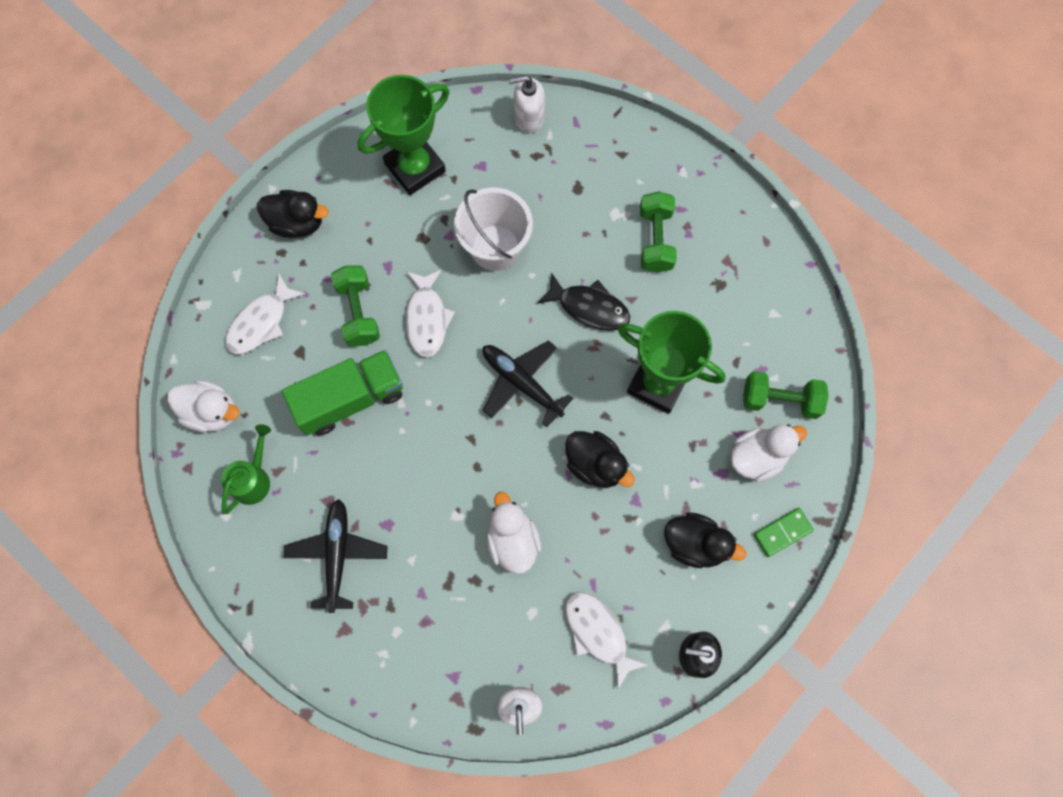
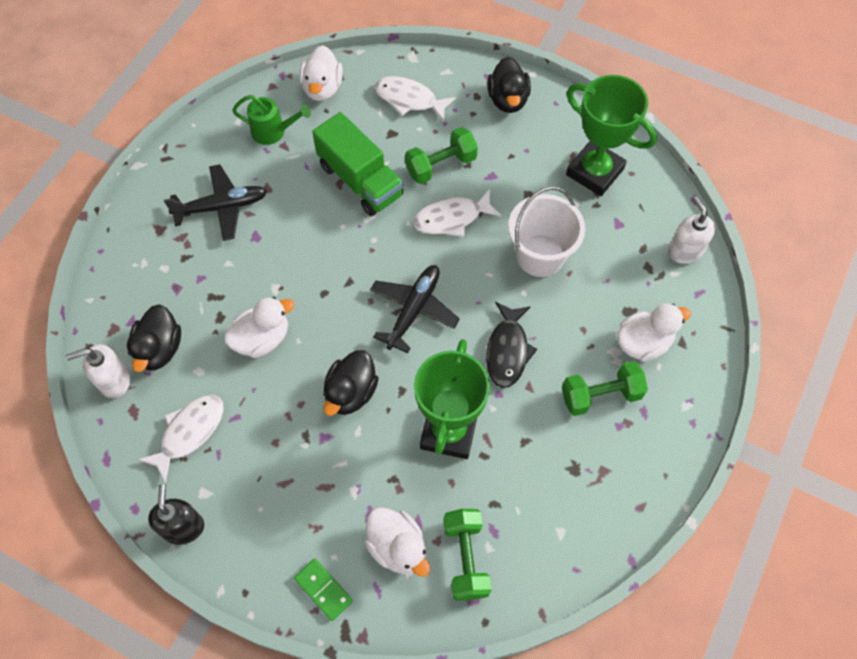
camera: 75 degrees right, 10 degrees down
black duck [664,512,746,568] -> black duck moved to [127,304,181,372]
none -> white duck [617,304,691,362]

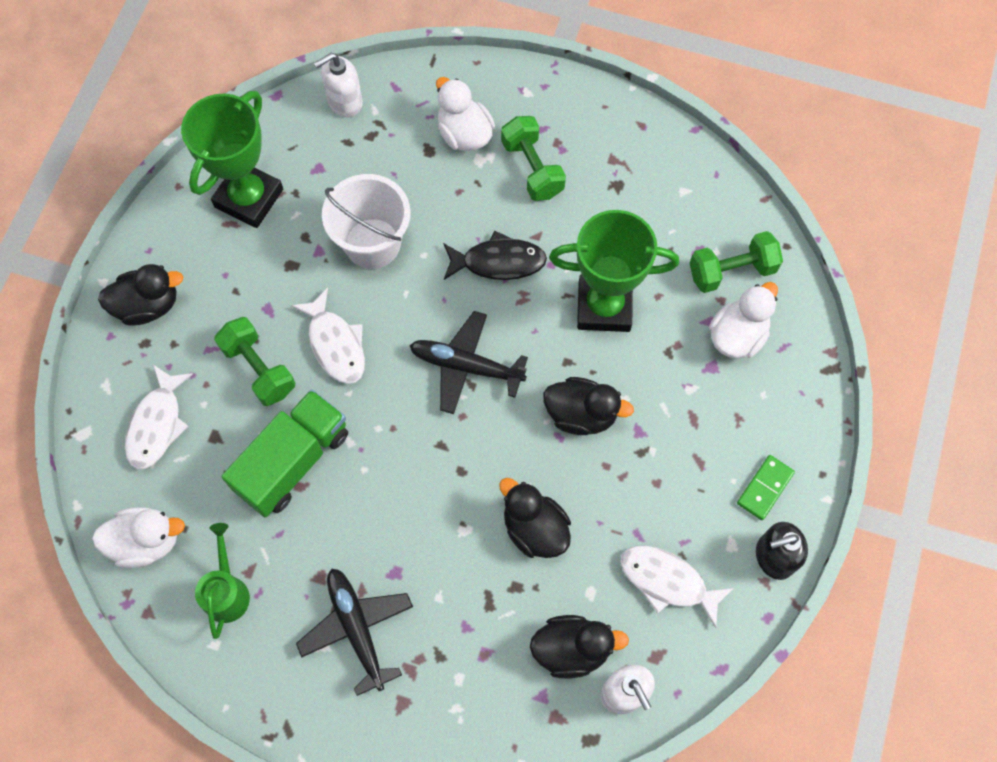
camera: 100 degrees left, 5 degrees up
white duck [224,297,294,358] -> black duck [499,478,571,558]
green domino [294,559,353,621] -> green domino moved to [737,455,795,520]

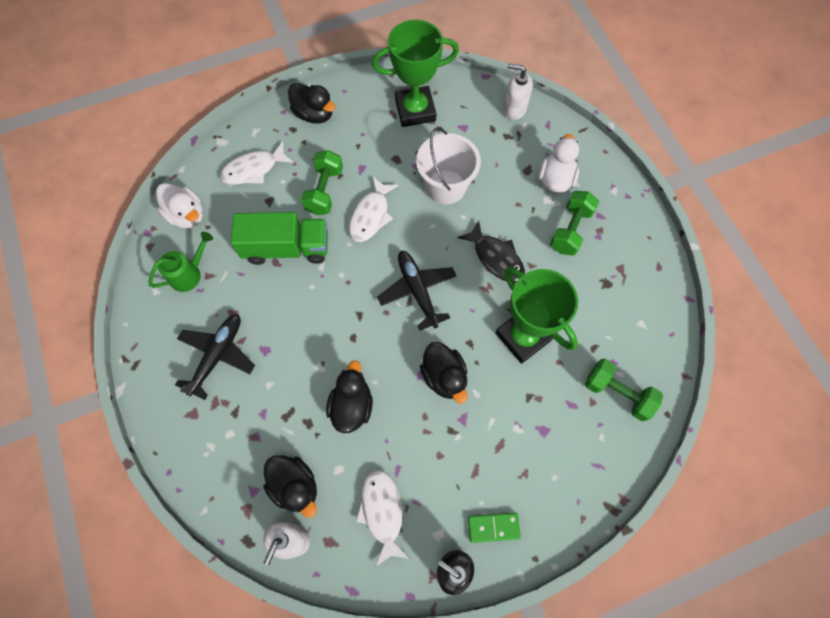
camera: 50 degrees right, 0 degrees up
white duck [709,282,778,358] -> none

